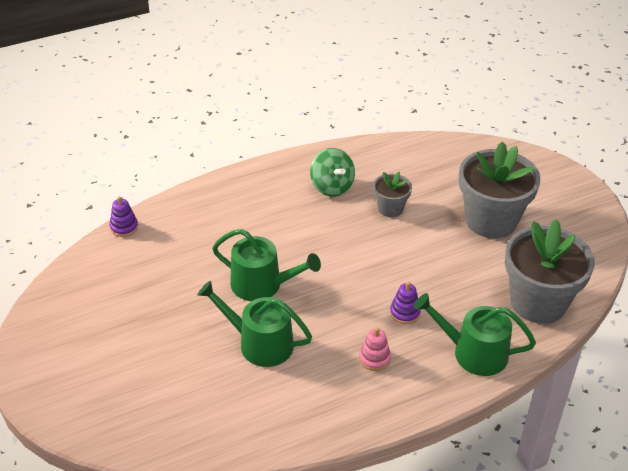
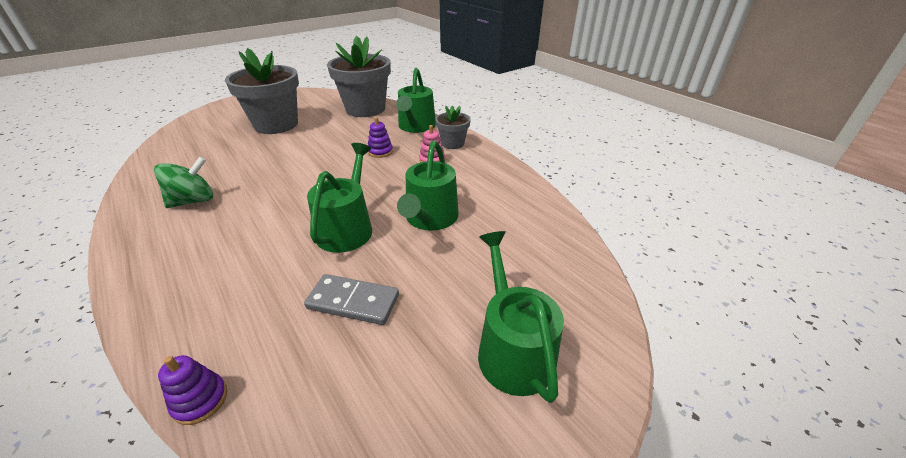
camera: 100 degrees left, 5 degrees down
grey flower pot [373,172,412,217] -> grey flower pot moved to [435,106,471,149]
none -> grey domino [304,274,399,325]
none -> green watering can [478,231,564,403]

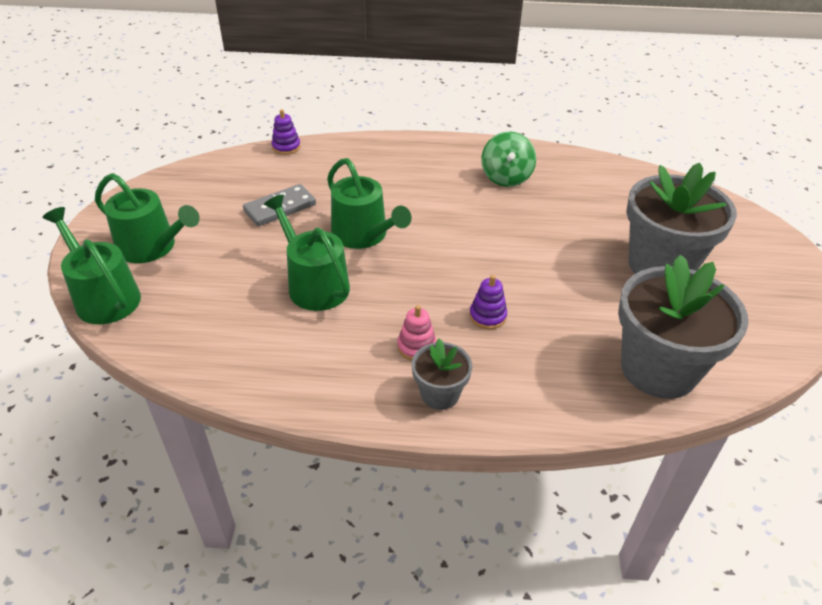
camera: 130 degrees right, 5 degrees up
green watering can [396,68,436,133] -> green watering can moved to [42,207,141,324]

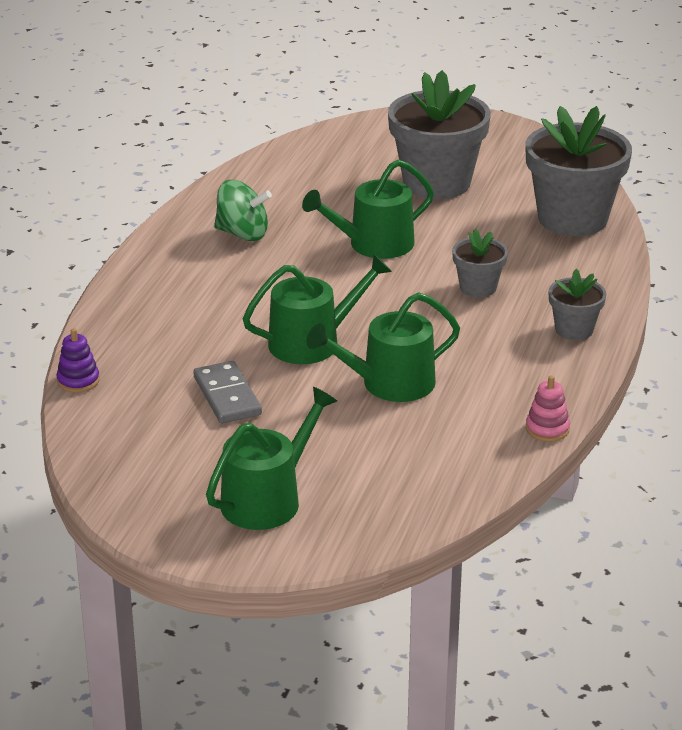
camera: 75 degrees left, 10 degrees down
green watering can [42,207,141,324] -> green watering can moved to [302,160,434,259]
pink stacking toy [397,305,437,361] -> pink stacking toy moved to [526,375,570,442]
purple stacking toy [469,275,507,330] -> grey flower pot [452,229,508,297]

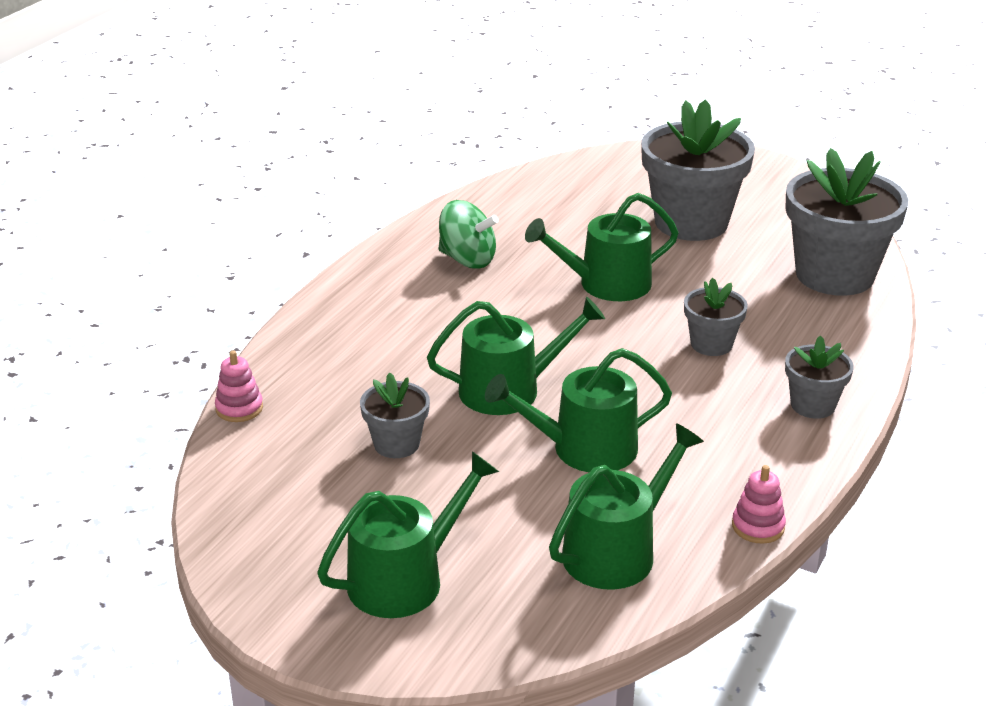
camera: 10 degrees right, 0 degrees up
purple stacking toy [57,328,100,393] -> pink stacking toy [215,350,263,422]
grey domino [194,361,262,423] -> grey flower pot [360,372,430,458]
none -> green watering can [549,423,704,590]

